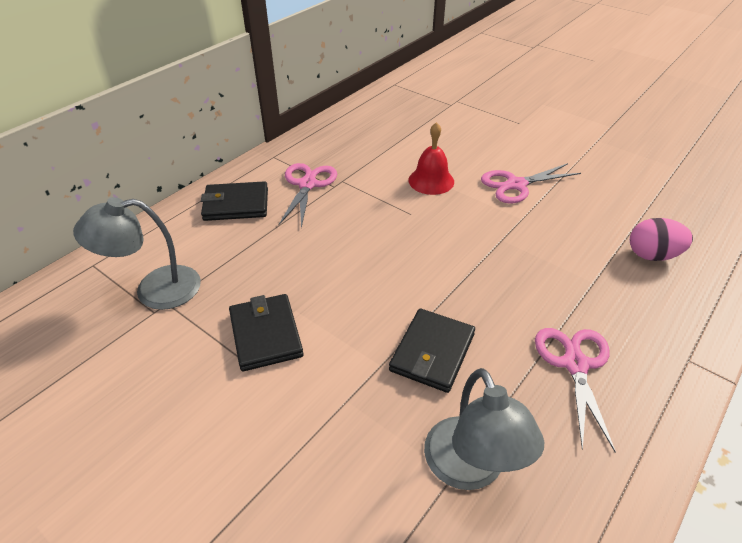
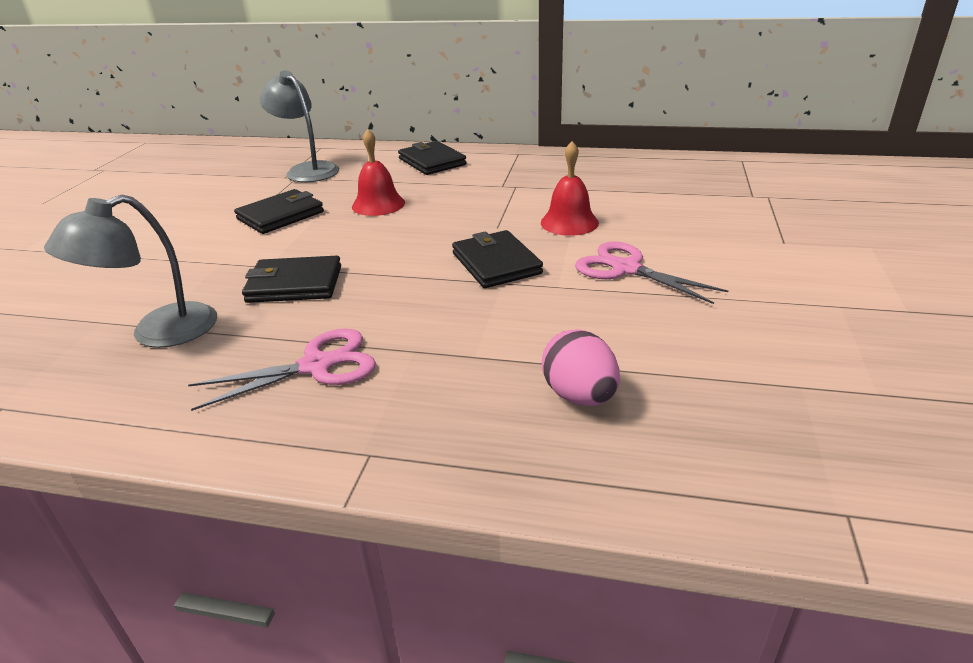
camera: 65 degrees right, 10 degrees down
pink scissors [279,163,337,228] -> none
none -> red bell [352,129,405,216]
none -> black wallet [452,230,543,288]

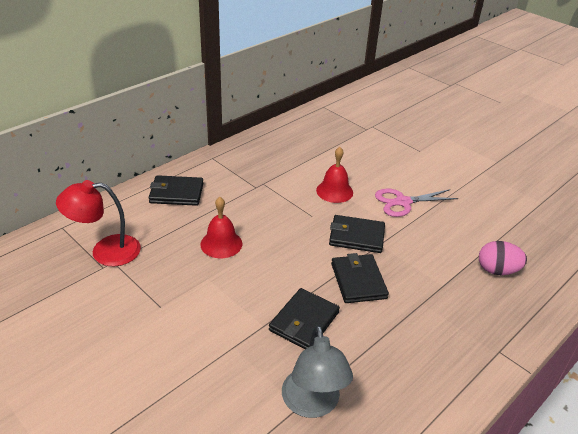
camera: 60 degrees left, 5 degrees up
pink scissors [188,329,376,411] -> none
black wallet [234,189,324,234] -> black wallet moved to [331,253,389,303]
grey lamp [260,70,339,182] -> red lamp [56,180,141,266]

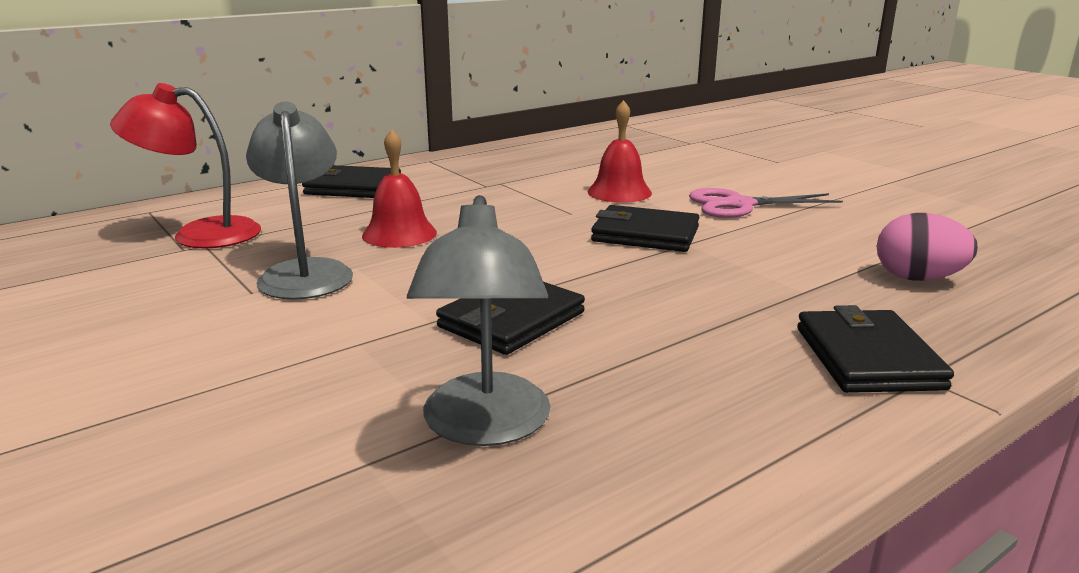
camera: 10 degrees right, 15 degrees down
black wallet [331,253,389,303] -> black wallet moved to [797,305,954,393]
none -> grey lamp [246,102,353,299]

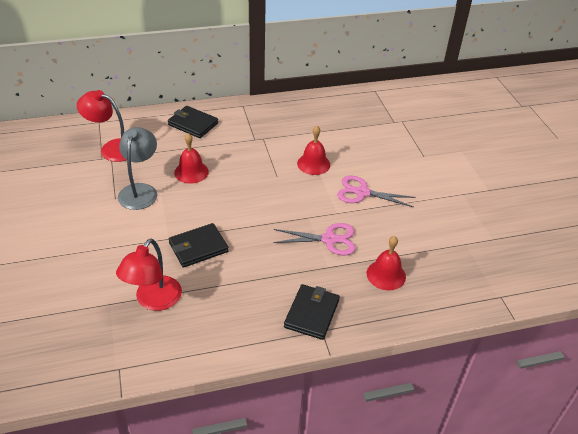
camera: 20 degrees right, 20 degrees up
grey lamp [407,195,551,446] -> red lamp [116,239,182,311]
black wallet [591,205,700,252] -> none
pink egg [877,213,978,281] -> red bell [367,236,406,290]
none -> pink scissors [273,223,356,255]

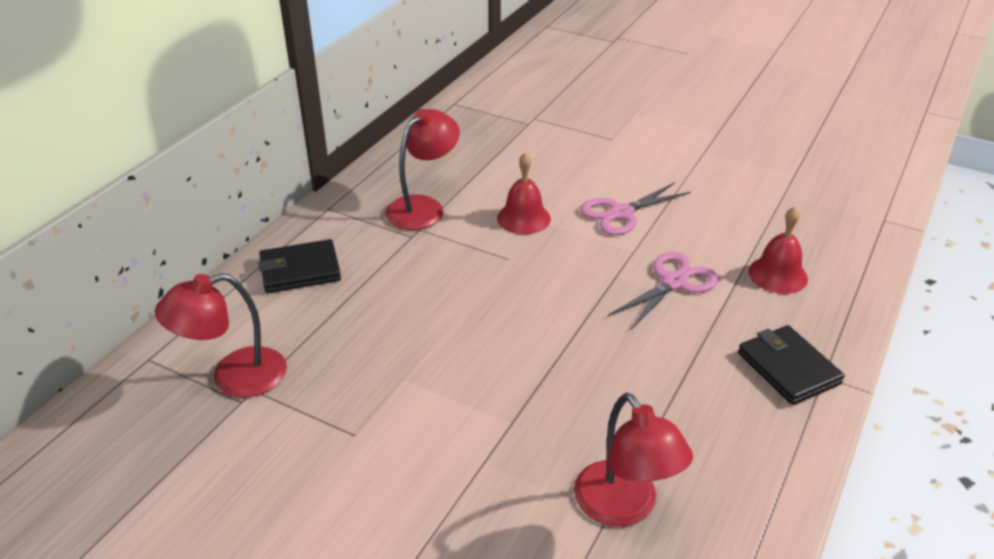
camera: 45 degrees left, 5 degrees down
grey lamp [118,127,157,210] -> none
black wallet [169,223,229,268] -> none
red bell [174,133,209,184] -> none
none -> red lamp [385,109,460,230]

